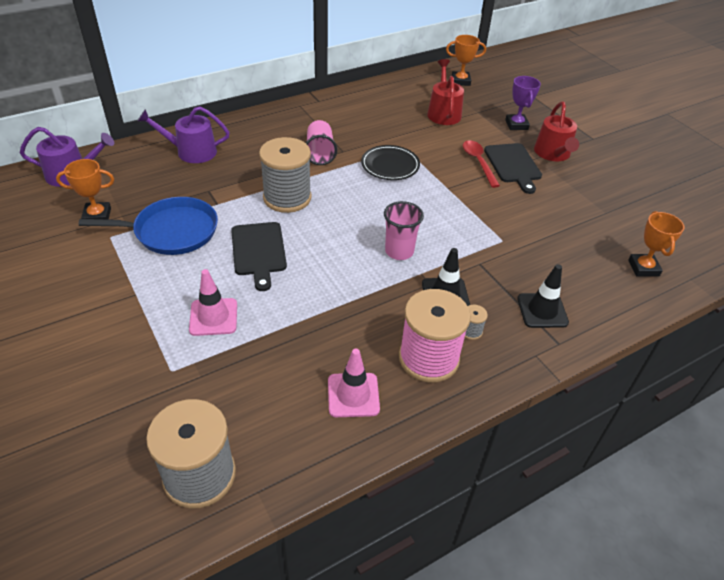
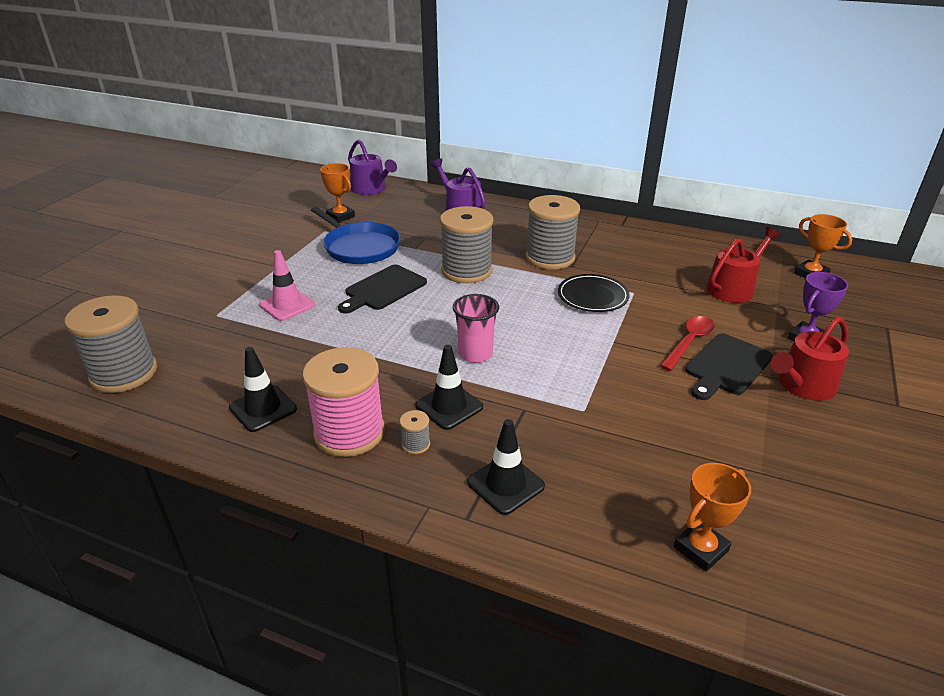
camera: 55 degrees right, 10 degrees down
pink cup [306,120,337,165] -> grey spool [526,195,580,270]
pink traffic cone [328,349,380,417] -> black traffic cone [229,347,297,432]

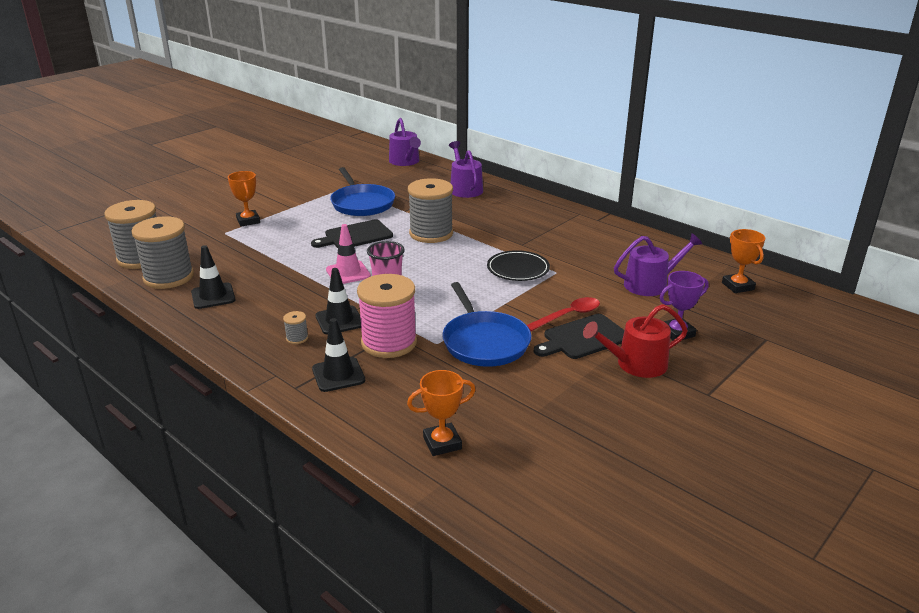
camera: 20 degrees right, 5 degrees down
pink traffic cone [259,250,315,321] -> pink traffic cone moved to [326,224,371,284]
pink spool [302,347,385,457] -> pink spool moved to [357,274,417,358]
orange trophy [320,163,355,223] -> orange trophy moved to [228,171,260,226]
grey spool [526,195,580,270] -> grey spool moved to [131,216,194,289]
red watering can [706,227,780,303] -> purple watering can [614,233,702,296]
none -> blue pan [442,282,531,367]

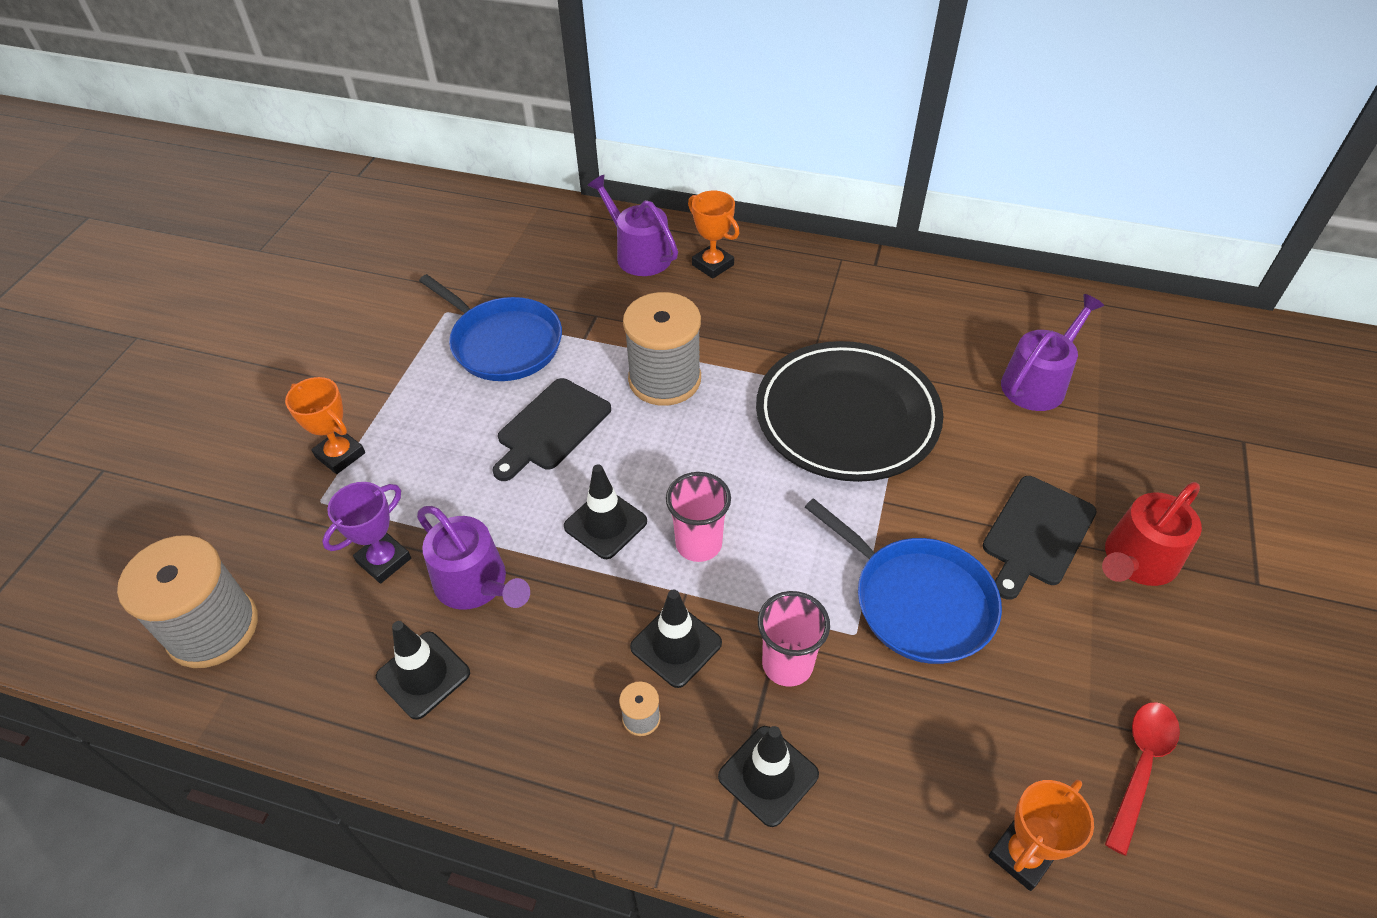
camera: 25 degrees left, 20 degrees up
grey spool [131,216,194,289] -> none
pink traffic cone [326,224,371,284] -> black traffic cone [564,464,647,559]
pink spool [357,274,417,358] -> pink cup [758,591,830,687]
purple watering can [389,118,421,166] -> purple watering can moved to [417,506,530,610]
black plate [487,250,550,281] -> black plate [756,341,943,482], size x1.86
red spoon [527,297,600,331] -> red spoon moved to [1105,702,1180,856]
purple trophy [659,271,709,340] -> purple trophy moved to [322,482,411,584]
orange trophy [722,229,765,293] -> orange trophy moved to [688,191,739,279]

